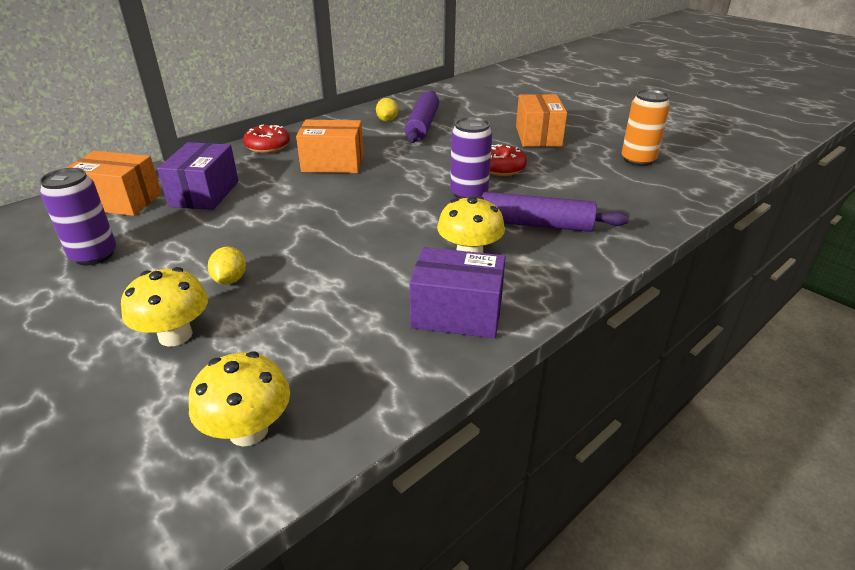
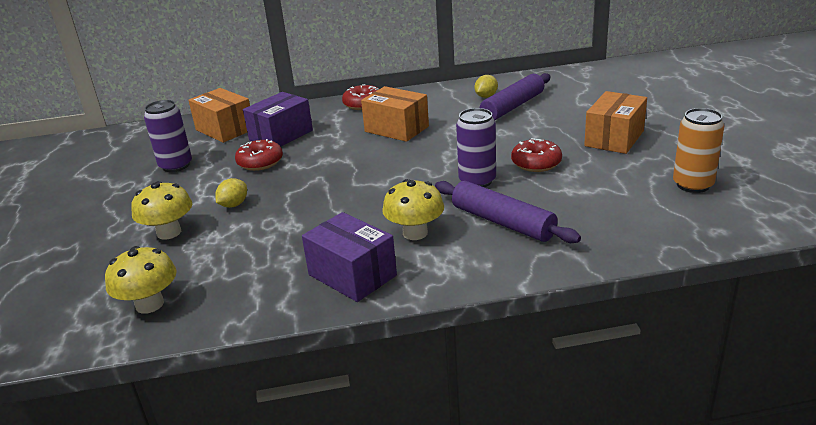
camera: 35 degrees right, 5 degrees down
none -> red donut [235,139,283,171]

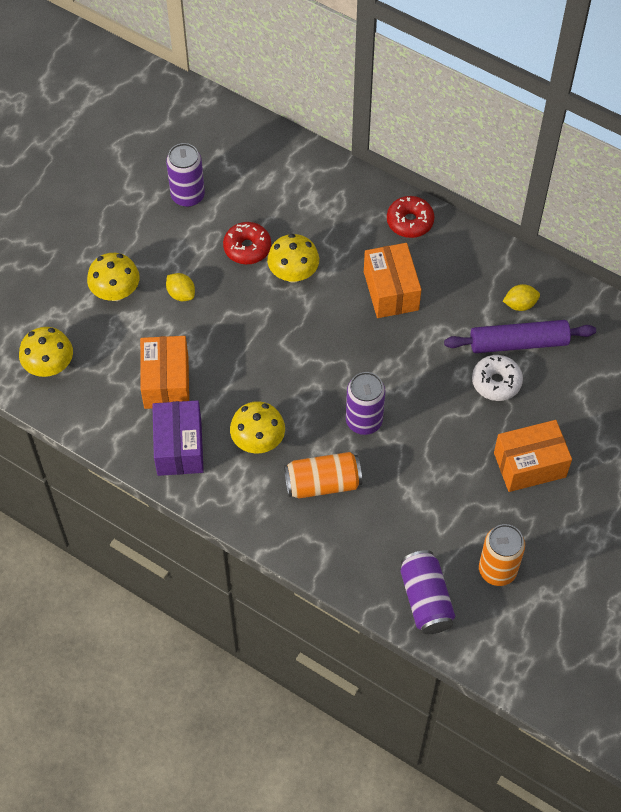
camera: 40 degrees right, 30 degrees up
orange box [188,88,250,143] -> orange box moved to [140,336,189,409]
yellow lemon [215,178,247,208] -> yellow lemon turned 60 degrees clockwise [166,273,195,301]
purple box [243,92,313,147] -> none
purple rolling pin [435,181,581,243] -> orange can [284,452,362,499]
red donut [511,138,562,172] -> none
none -> yellow mushroom [267,234,319,283]
none -> purple can [401,550,455,634]
none -> white donut [472,355,523,401]

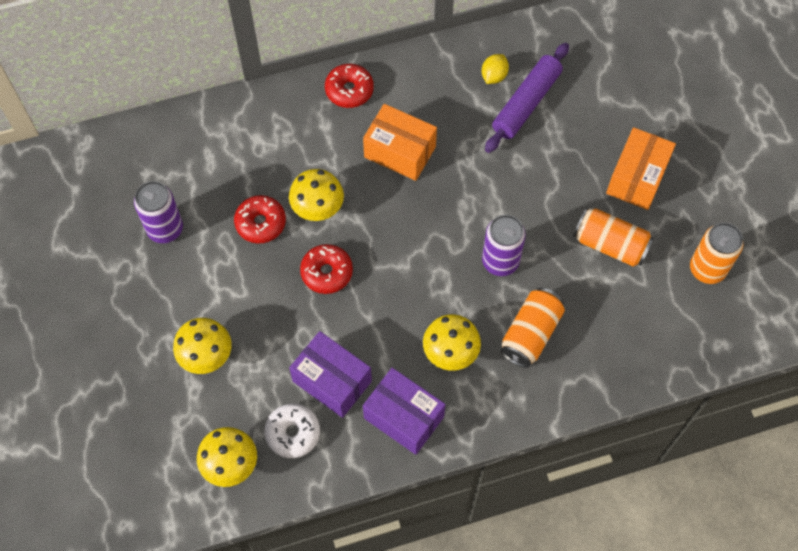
camera: 50 degrees left, 5 degrees up
orange box [140,336,189,409] -> purple box [289,331,372,418]
yellow lemon [166,273,195,301] -> none
purple can [401,550,455,634] -> none
white donut [472,355,523,401] -> white donut moved to [264,404,320,458]
none -> red donut [300,244,353,294]
none -> orange can [573,207,654,267]

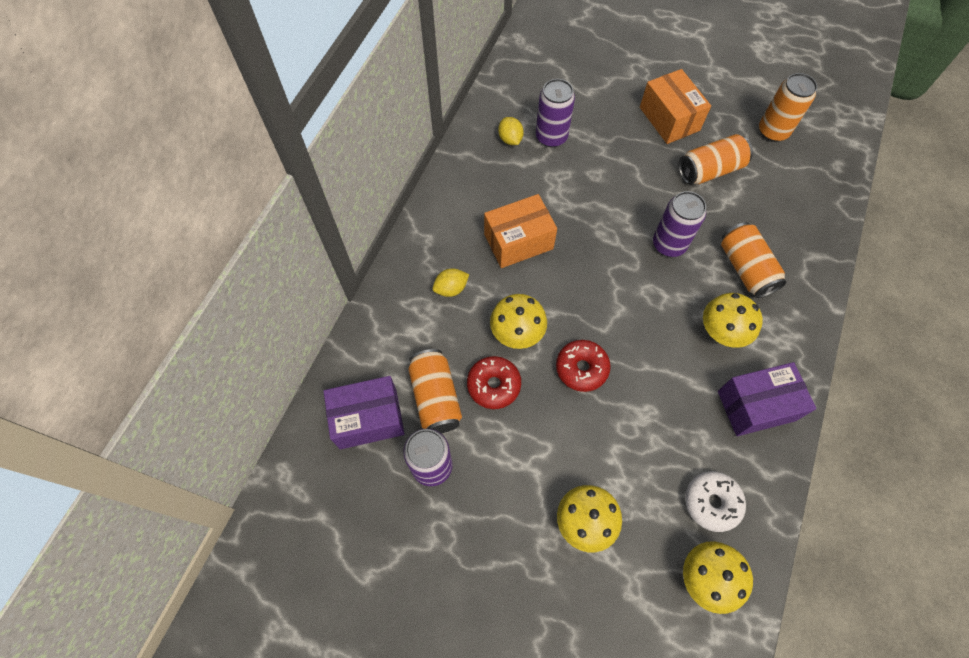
camera: 50 degrees left, 0 degrees up
purple box [289,331,372,418] -> purple box moved to [324,376,404,449]
red donut [325,64,374,108] -> none
purple rolling pin [485,43,569,153] -> purple can [536,79,575,147]
none -> orange can [408,349,462,433]
none -> yellow lemon [433,268,469,297]

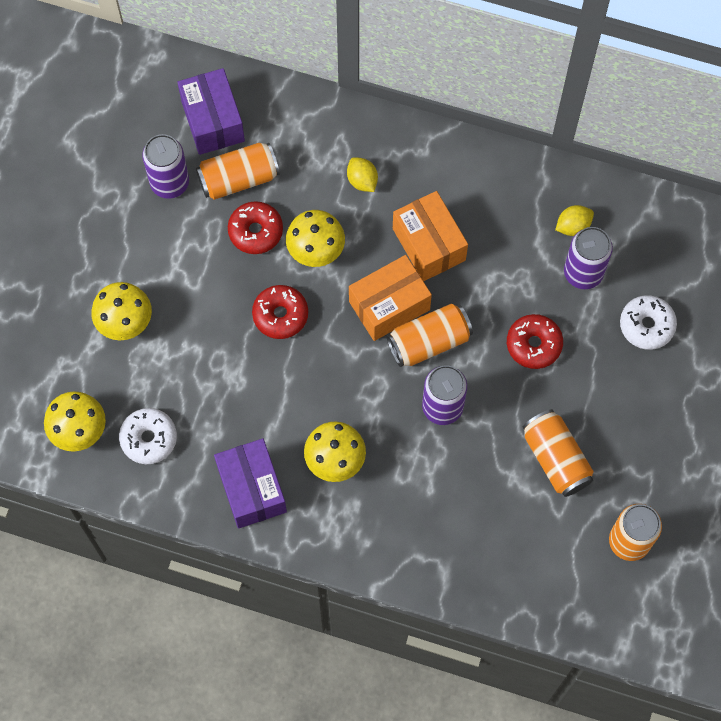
camera: 85 degrees right, 5 degrees up
orange box [640,69,711,144] -> orange box moved to [349,255,432,341]
orange can [721,222,787,298] -> orange can moved to [387,304,473,367]
none -> red donut [507,314,563,369]
none -> white donut [620,295,677,350]

